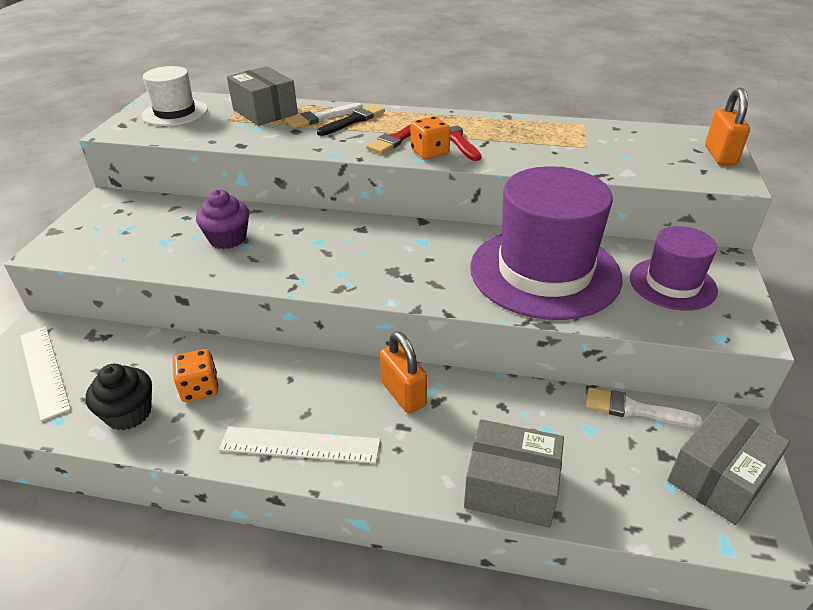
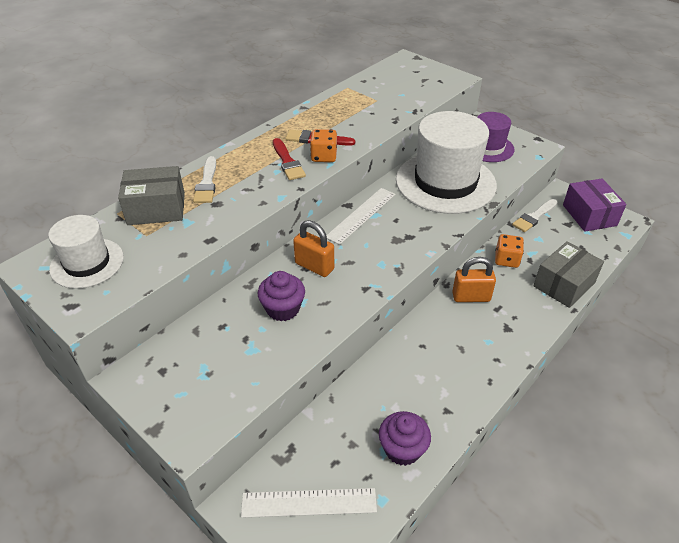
camera: 60 degrees left, 5 degrees up
black cupcake [86,364,152,430] -> purple cupcake [379,411,431,466]
orange dice [173,349,218,402] -> orange dice moved to [495,234,524,268]
white ruler [219,427,380,464] -> white ruler moved to [326,188,396,245]
black brush [317,104,385,136] -> none
purple hat [470,166,623,320] -> white hat [396,111,497,214]
grey box [667,403,790,525] -> purple box [563,179,626,232]
orange padlock [705,88,750,165] -> orange padlock moved to [293,220,334,277]

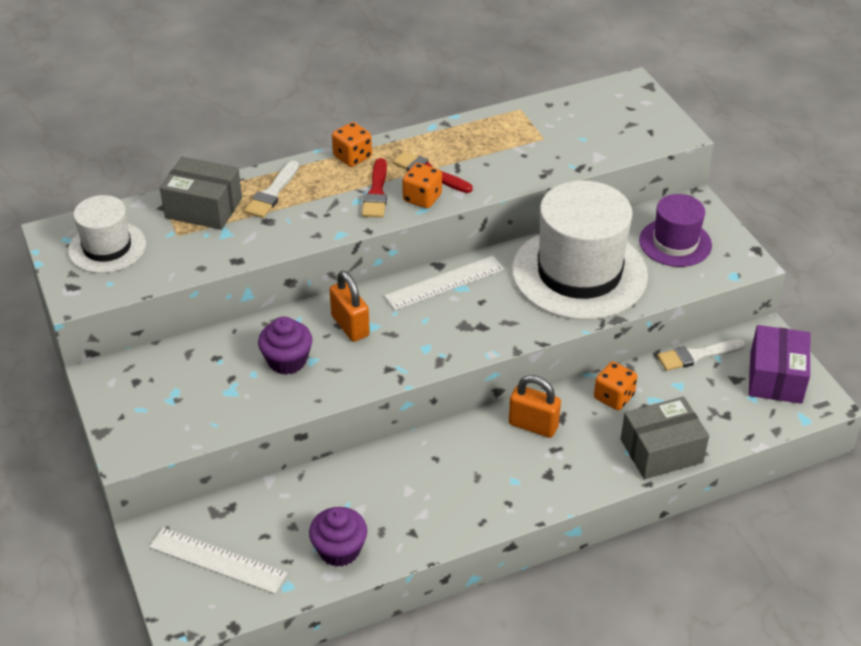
camera: 25 degrees right, 0 degrees up
none -> orange dice [332,122,372,167]

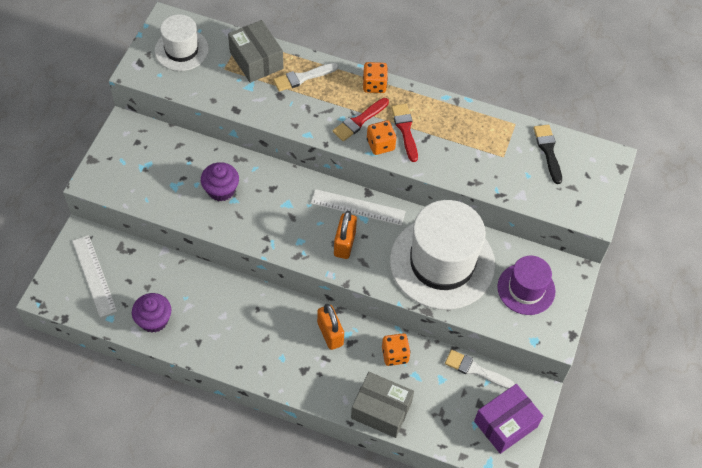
camera: 40 degrees right, 15 degrees up
orange padlock [330,271,370,342] -> orange padlock moved to [334,211,357,259]
none -> black brush [534,125,562,184]

